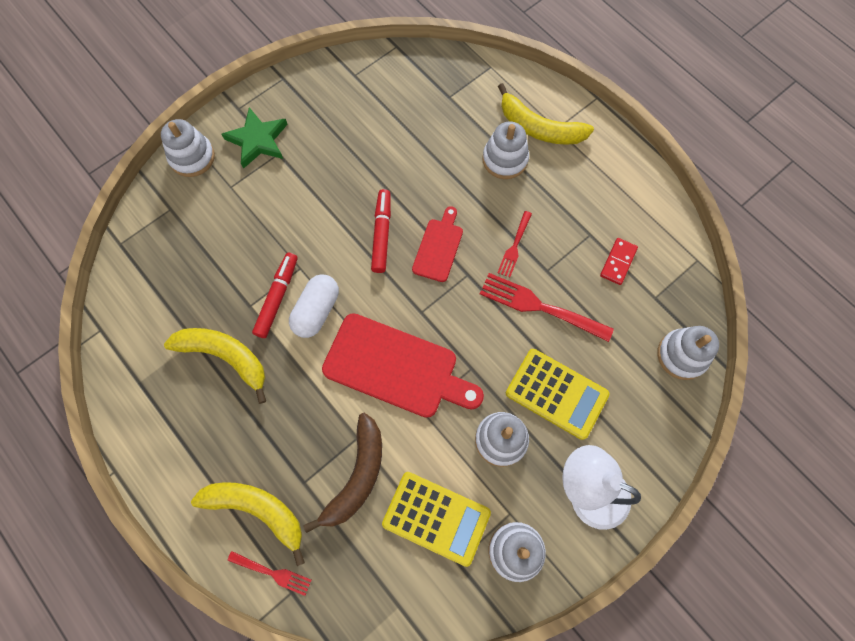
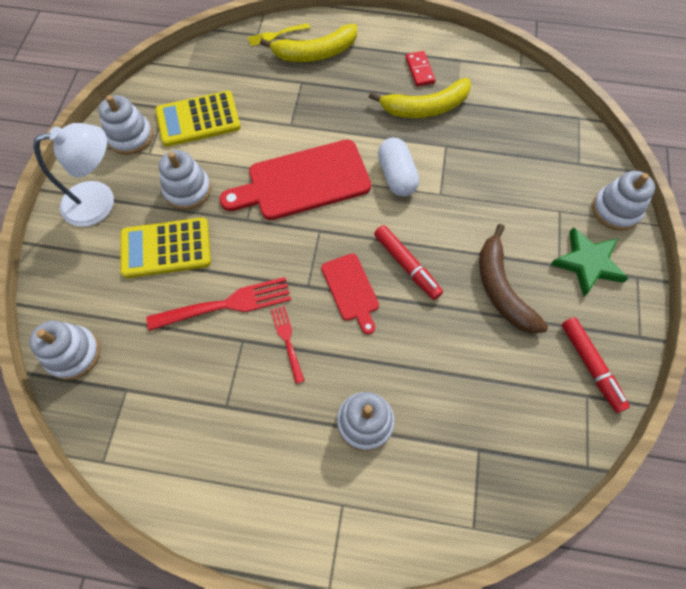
camera: 140 degrees right, 5 degrees down
red fork [227,551,311,596] -> yellow fork [248,23,310,46]
red marker [252,253,298,338] -> red marker moved to [562,317,630,413]
brown banana [303,412,382,533] -> brown banana moved to [479,224,548,334]
yellow banana [498,83,594,145] -> none
red domino [600,238,638,285] -> red domino moved to [405,51,436,86]

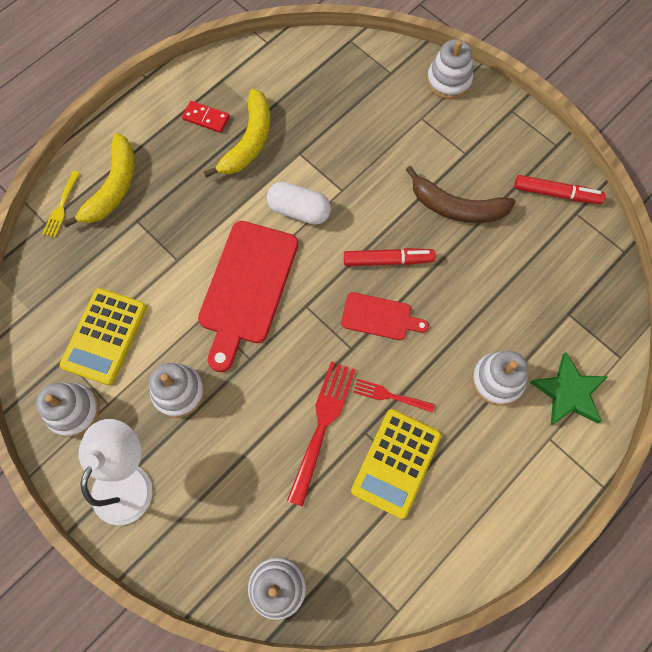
camera: 55 degrees left, 5 degrees up
yellow calculator [120,217,211,278] -> yellow calculator moved to [351,409,441,519]
green star [550,227,629,297] -> green star moved to [530,352,608,425]

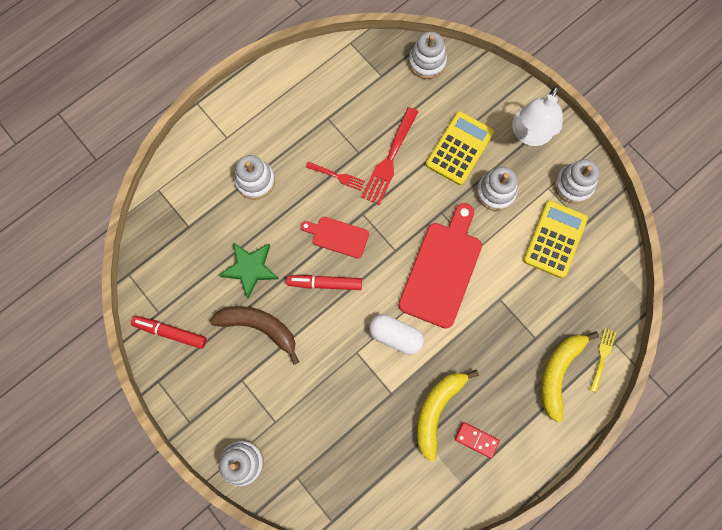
camera: 175 degrees left, 5 degrees up
yellow calculator [351,409,441,519] -> yellow calculator moved to [426,111,494,185]
green star [530,352,608,425] -> green star moved to [219,242,279,299]

